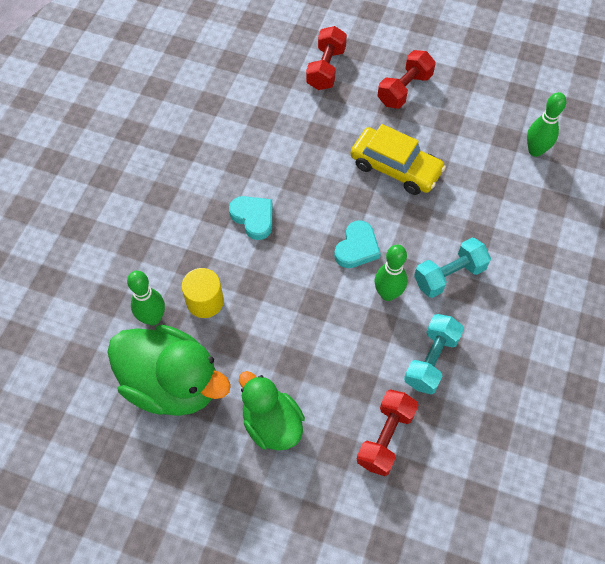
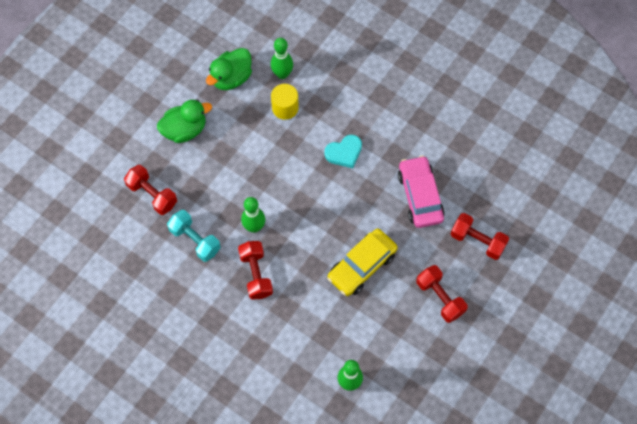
camera: 105 degrees right, 5 degrees up
green duck [108,325,231,416] -> green duck [206,48,252,90], size x0.65
turquoise heart [334,220,381,268] -> none
turquoise dumbbell [414,238,491,298] -> red dumbbell [238,241,273,300]
none -> pink car [398,155,445,228]

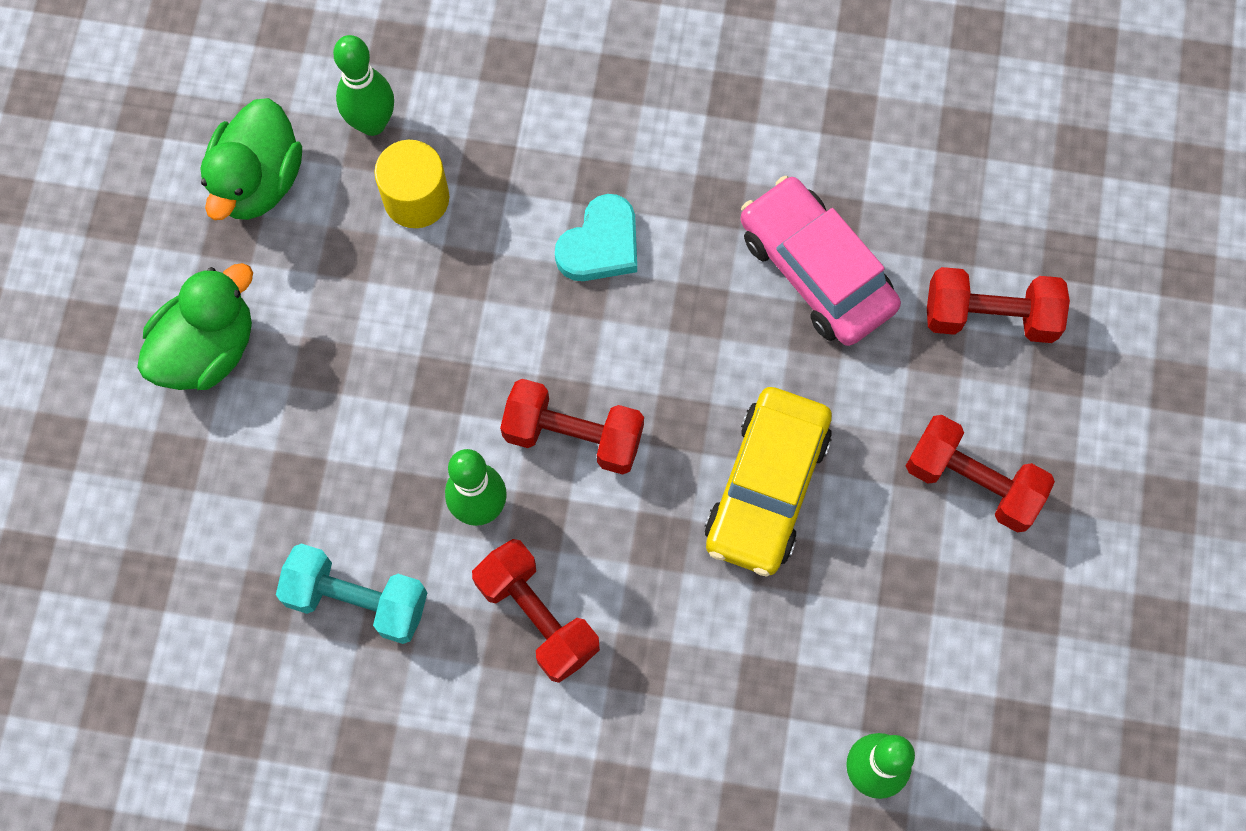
camera: 25 degrees left, 5 degrees up
red dumbbell [124,165,177,215] -> red dumbbell moved to [500,379,644,475]

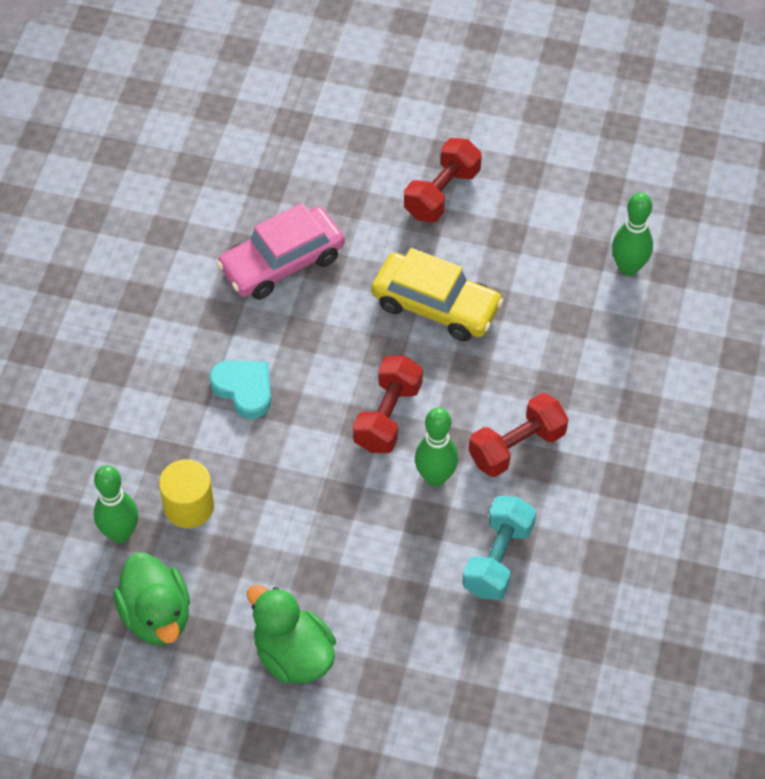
camera: 85 degrees left, 15 degrees down
green duck [200,98,302,220] -> green duck turned 45 degrees clockwise [113,553,190,645]
red dumbbell [927,267,1070,343] -> none

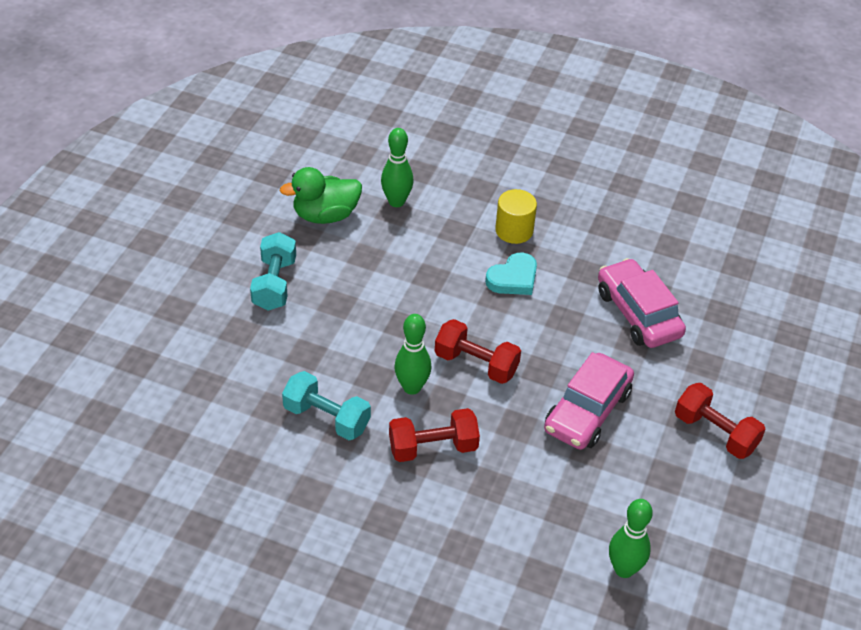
camera: 95 degrees right, 10 degrees down
yellow cylinder [159,459,214,528] -> yellow cylinder moved to [495,189,537,244]
green duck [247,585,336,683] -> turquoise dumbbell [250,232,296,311]
yellow car [371,248,504,341] -> pink car [544,352,634,450]
red dumbbell [469,393,568,477] -> red dumbbell turned 75 degrees counterclockwise [389,408,480,462]

